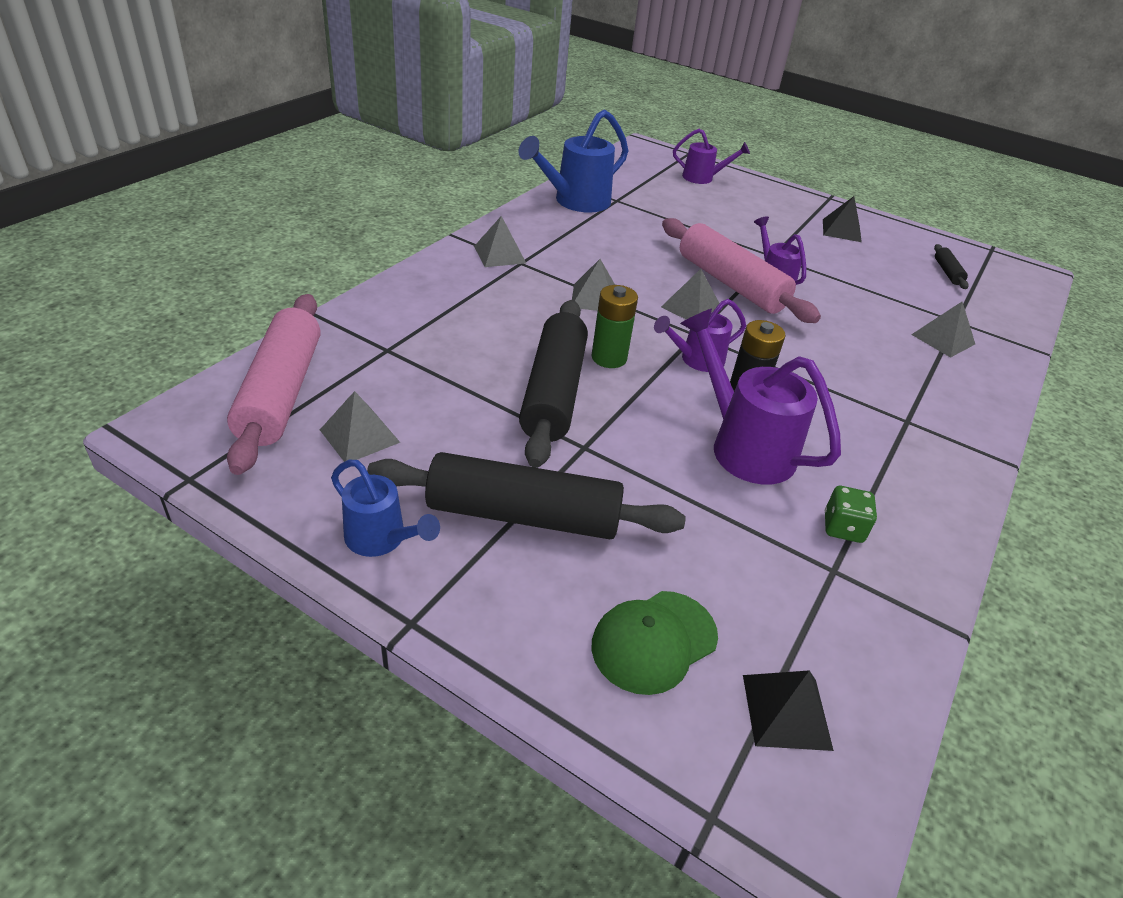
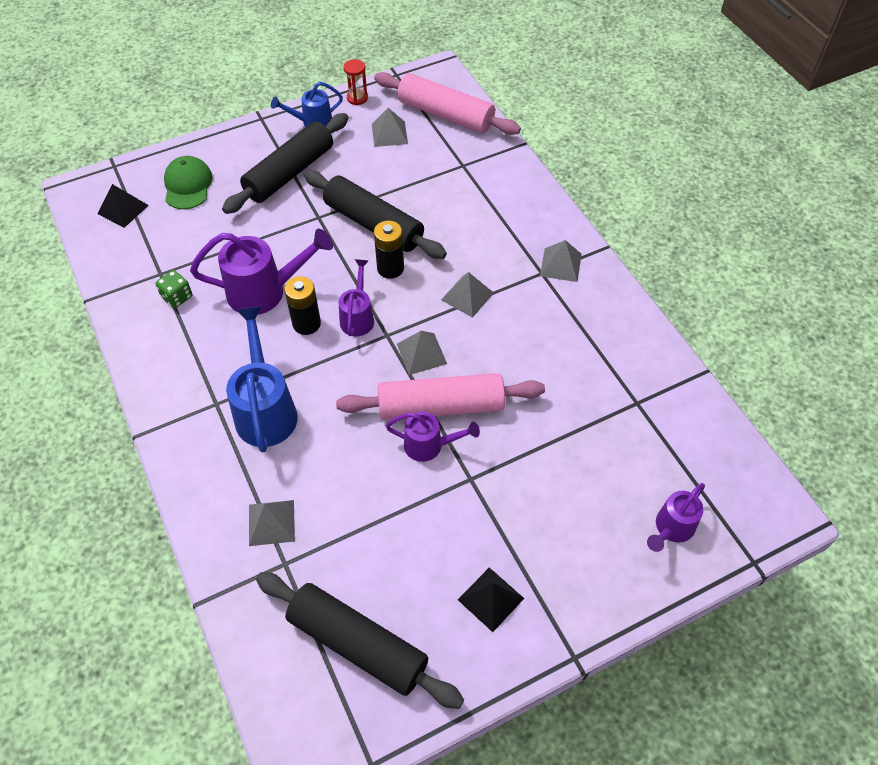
camera: 125 degrees right, 15 degrees up
blue watering can [518,109,628,213] -> blue watering can moved to [226,306,298,453]
green battery [592,285,638,368] -> black battery [374,221,404,279]
black rolling pin [934,244,969,289] -> black rolling pin [256,572,464,709], size x2.33
none -> red hourglass [343,59,368,105]

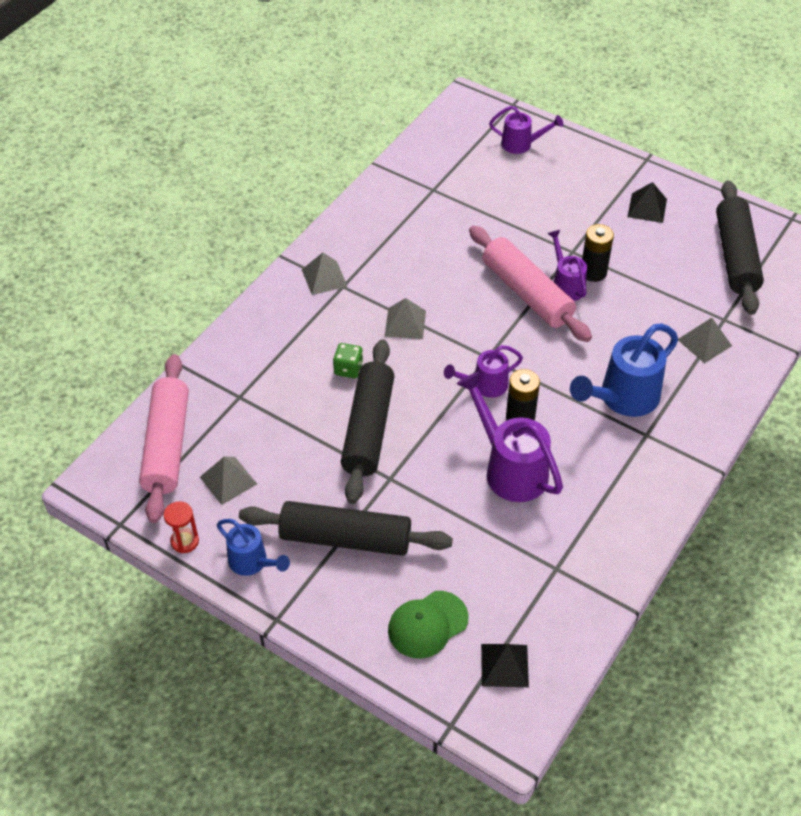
camera: 120 degrees left, 5 degrees down
green dice [156,270,192,308] -> green dice moved to [333,343,363,378]
black battery [374,221,404,279] -> black battery moved to [582,224,614,282]
grey pyramid [397,331,447,375] -> none

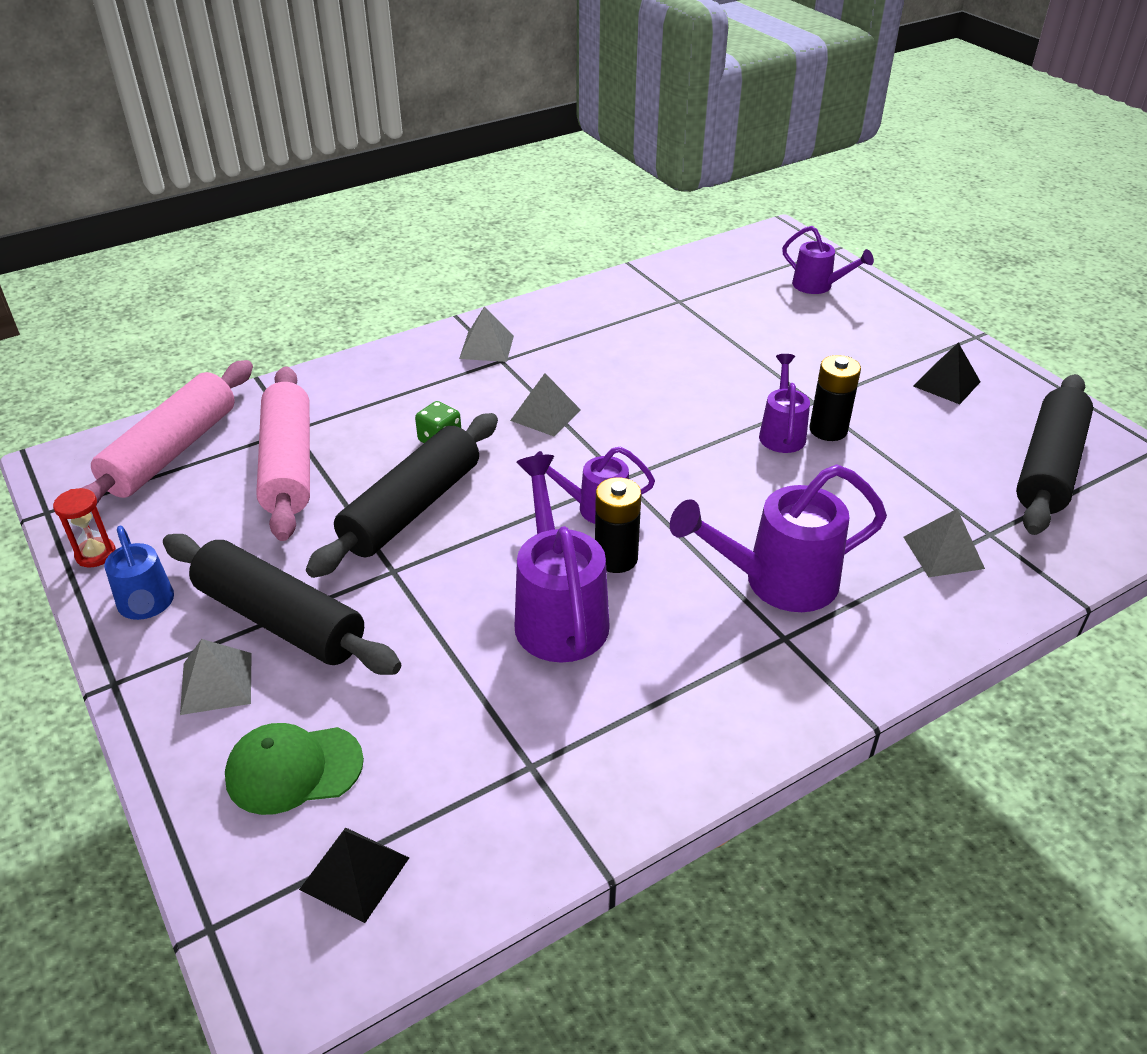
camera: 25 degrees right, 10 degrees down
grey pyramid [200,457,257,505] -> grey pyramid moved to [180,639,252,715]
pink rolling pin [469,225,592,342] -> pink rolling pin moved to [256,366,310,541]
blue watering can [570,324,678,417] -> purple watering can [670,465,887,612]

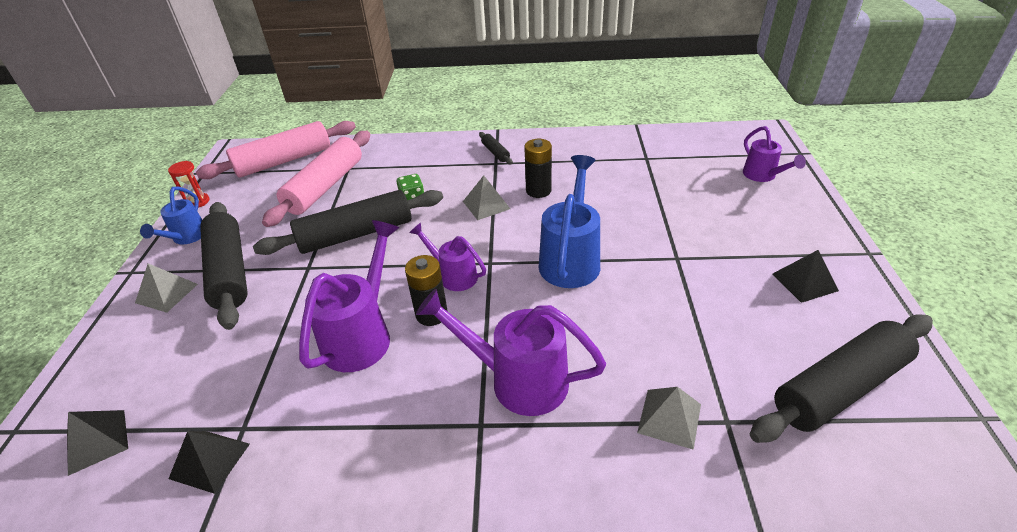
camera: 35 degrees right, 0 degrees up
green cap [225,723,364,815] -> none
grey pyramid [459,306,514,362] -> black rolling pin [479,132,513,164]
purple watering can [759,354,810,453] -> none
black battery [809,355,861,441] -> black battery moved to [524,139,552,198]
none -> black pyramid [169,431,250,494]
none -> blue watering can [539,155,600,288]

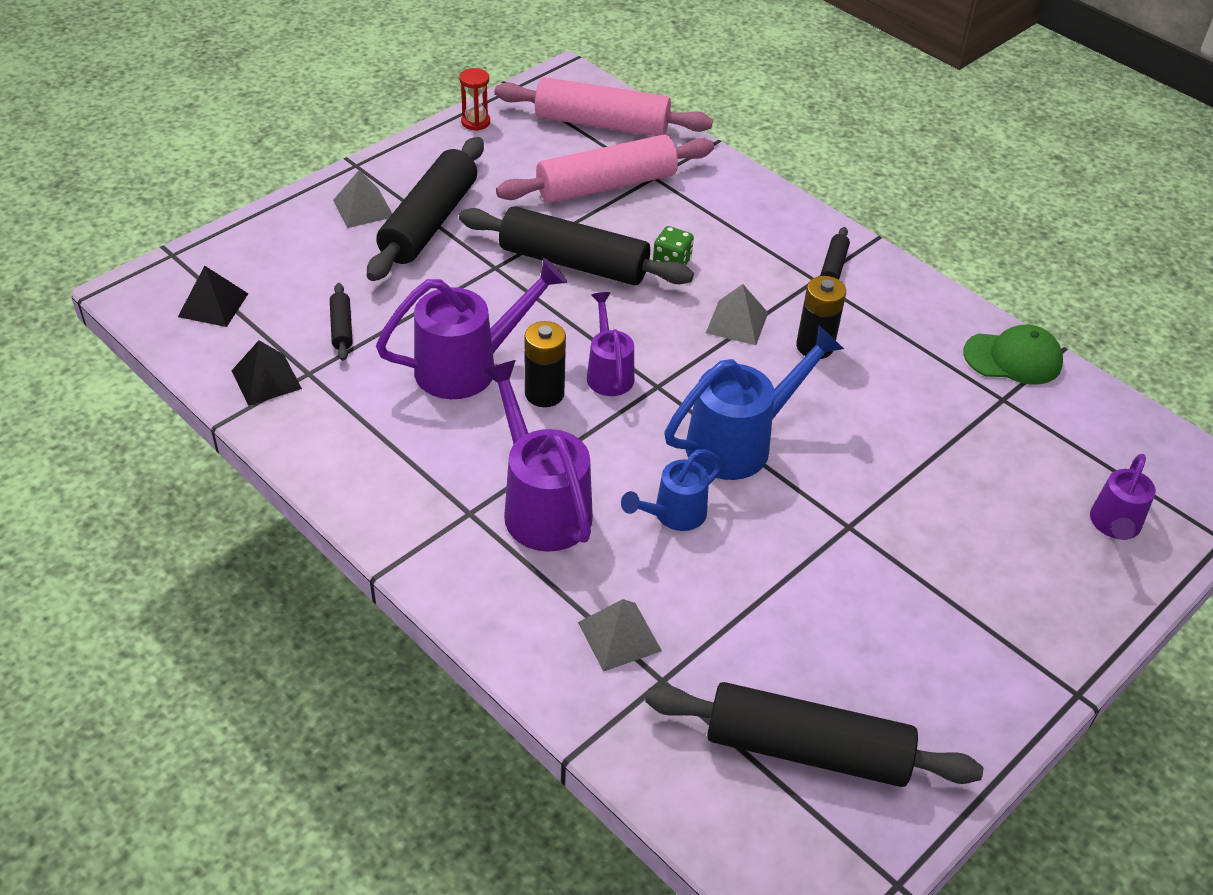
camera: 40 degrees right, 5 degrees up
blue watering can [140,186,202,244] -> blue watering can moved to [621,449,723,531]
black pyramid [772,250,839,303] -> none
none -> black rolling pin [330,283,353,361]
none -> green cap [963,325,1063,385]

